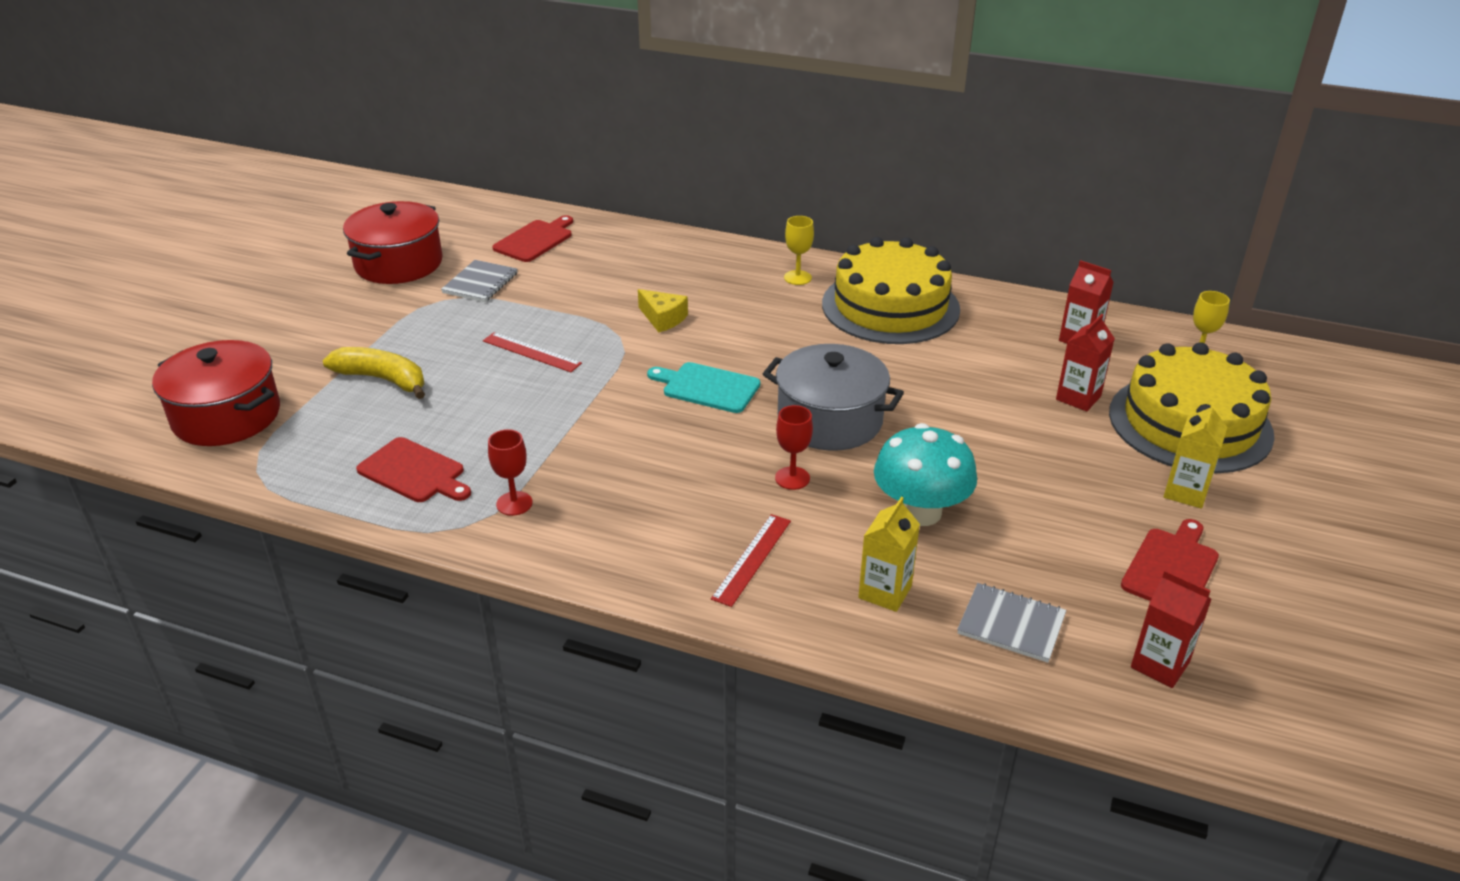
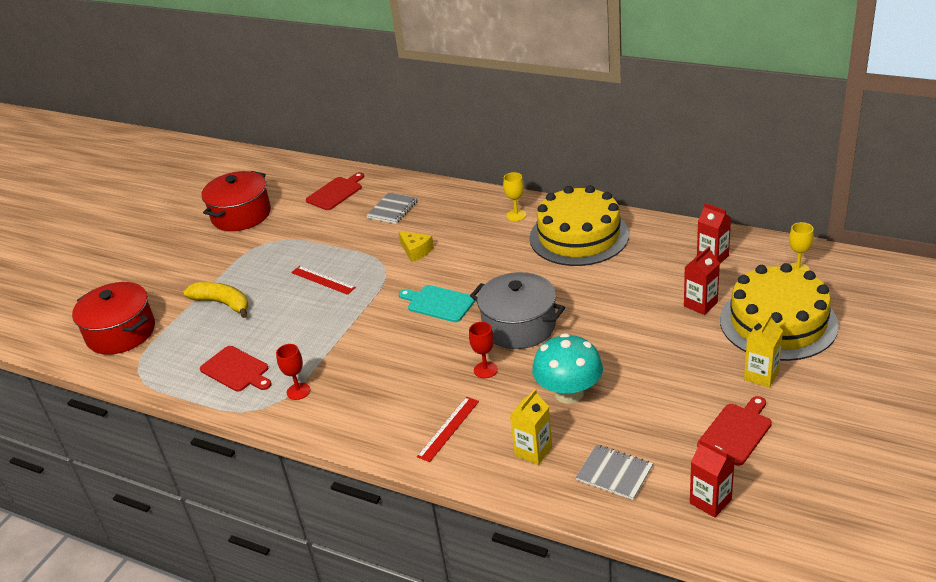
camera: 10 degrees right, 0 degrees up
grey notebook [441,260,517,302] -> grey notebook moved to [366,192,418,224]

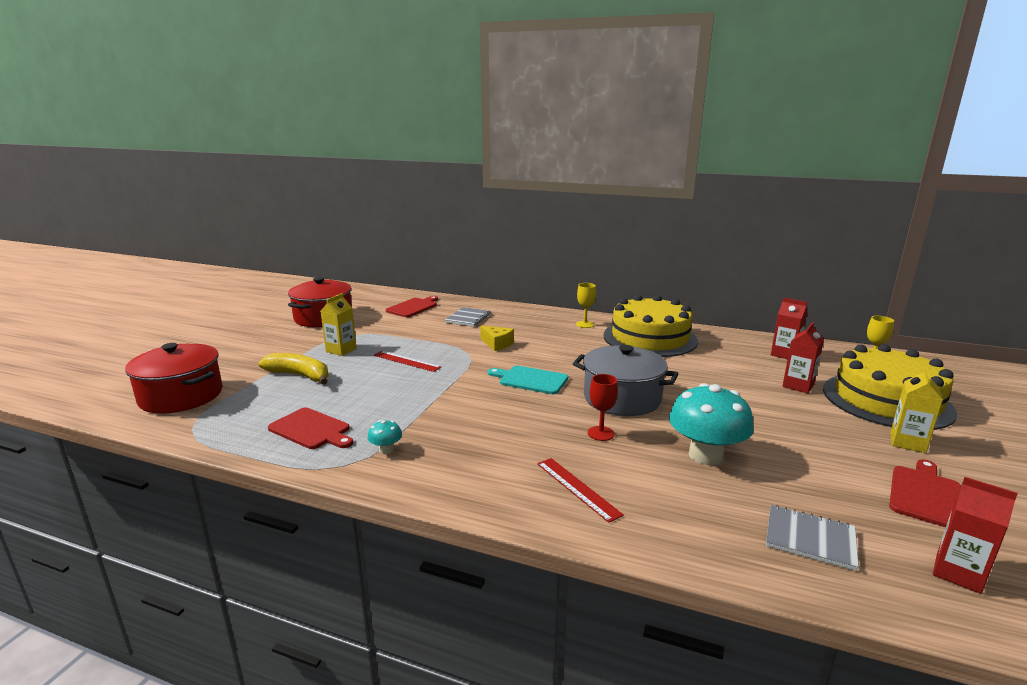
camera: 10 degrees left, 15 degrees down
red goblet [276,344,310,400] -> turquoise mushroom [367,420,402,454]
red ruler [417,397,479,462] -> red ruler turned 60 degrees counterclockwise [537,458,624,523]
yellow carton [510,389,552,465] -> yellow carton moved to [321,293,357,356]

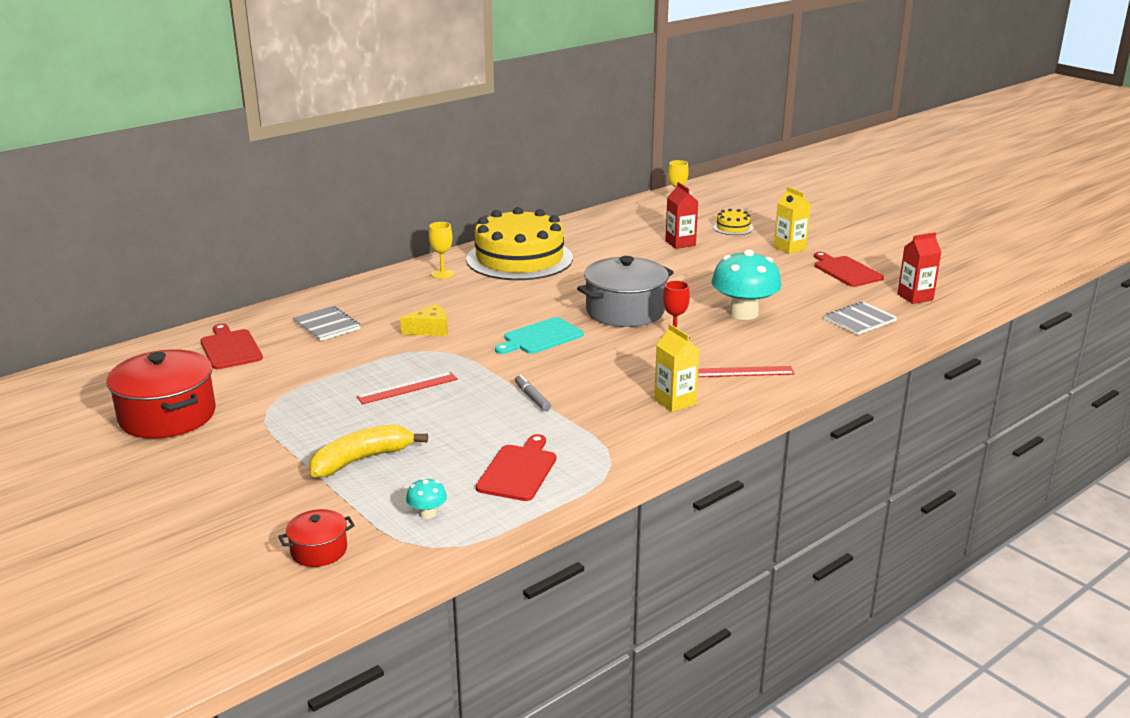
camera: 60 degrees left, 5 degrees up
red pot [125,343,223,414] -> red pot [278,509,355,567], size x0.50
red cutting board [268,408,353,449] -> red cutting board turned 45 degrees counterclockwise [476,434,556,501]
yellow carton [321,293,357,356] -> yellow carton moved to [654,324,700,412]
turquoise mushroom [367,420,402,454] -> turquoise mushroom moved to [406,478,447,519]
red carton [771,298,807,359] -> none
yellow cake [823,344,957,430] -> yellow cake [713,208,753,235], size x0.40
none -> grey marker [515,375,551,411]

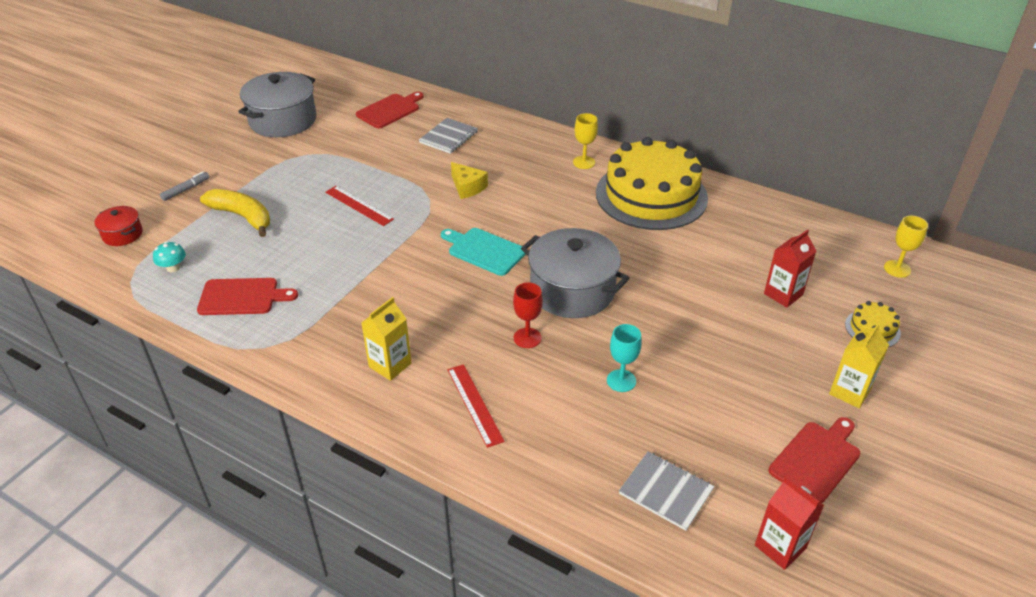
camera: 70 degrees right, 15 degrees up
red pot [107,349,216,439] -> grey pot [238,72,316,137]
grey marker [515,375,551,411] -> grey marker moved to [160,172,209,201]
turquoise mushroom [711,249,782,320] -> turquoise goblet [607,324,642,392]

